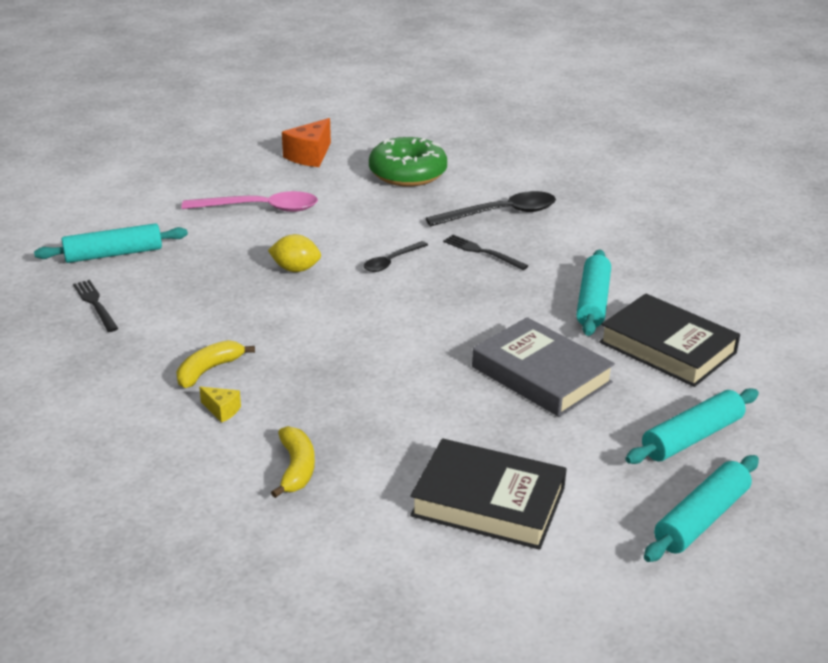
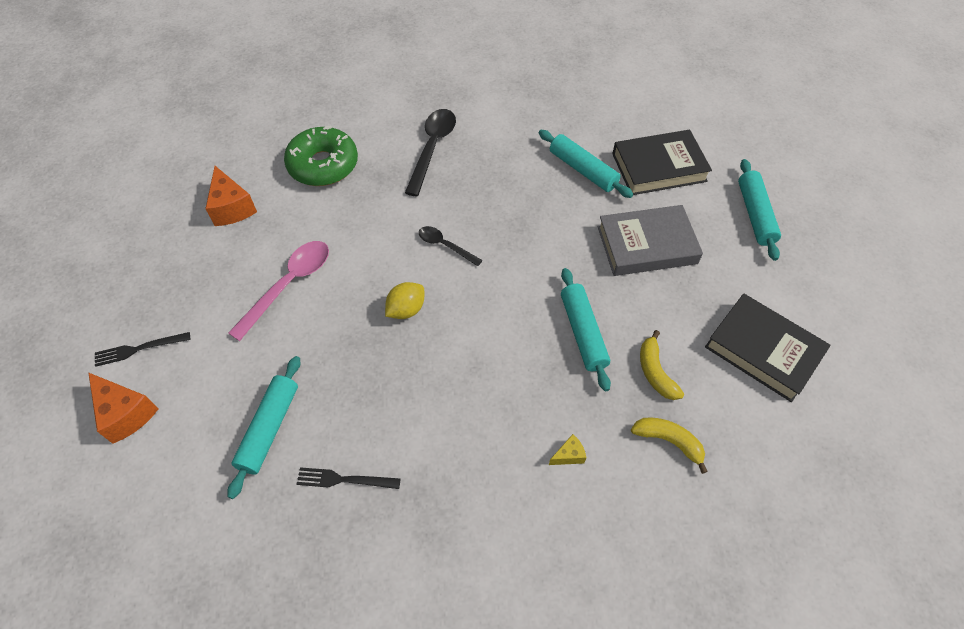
camera: 55 degrees left, 25 degrees up
yellow banana [176,340,255,388] -> yellow banana moved to [640,330,684,400]
black spoon [364,241,428,272] -> black spoon turned 135 degrees clockwise [419,226,483,266]
black book [410,438,567,550] -> black book turned 75 degrees clockwise [705,293,831,402]
black fork [443,235,528,270] -> black fork moved to [95,332,190,367]
turquoise rolling pin [644,455,759,562] -> turquoise rolling pin moved to [561,268,611,391]
none -> orange cheese [88,372,158,444]

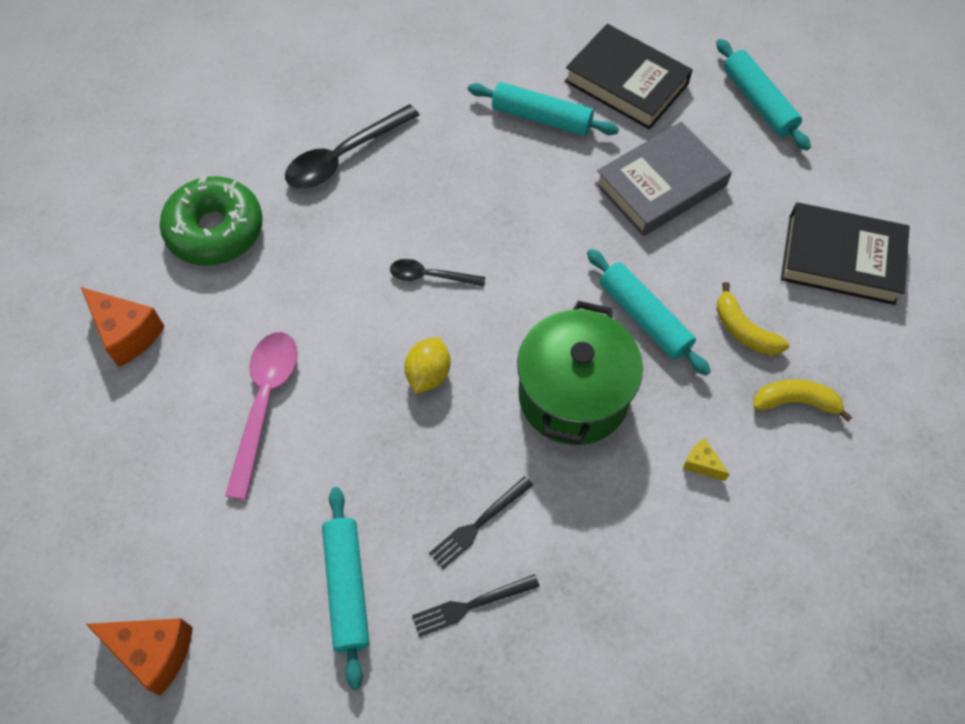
camera: 25 degrees left, 5 degrees up
black fork [95,332,190,367] -> black fork moved to [429,476,533,569]
black spoon [405,109,456,196] -> black spoon turned 120 degrees counterclockwise [285,104,420,188]
yellow cheese [549,434,587,465] -> yellow cheese turned 90 degrees counterclockwise [683,438,730,481]
black book [612,130,712,195] -> black book turned 75 degrees clockwise [564,24,693,129]
none -> green pot [517,301,643,445]

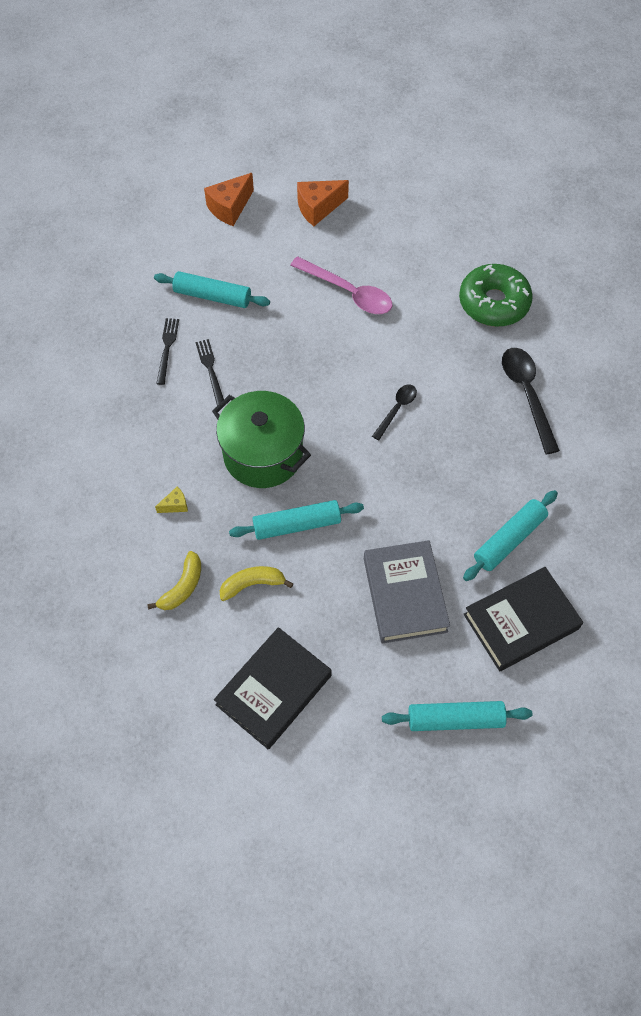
camera: 115 degrees right, 0 degrees up
orange cheese [81,287,165,367] -> orange cheese moved to [297,180,349,226]
yellow lemon [404,337,450,394] -> none

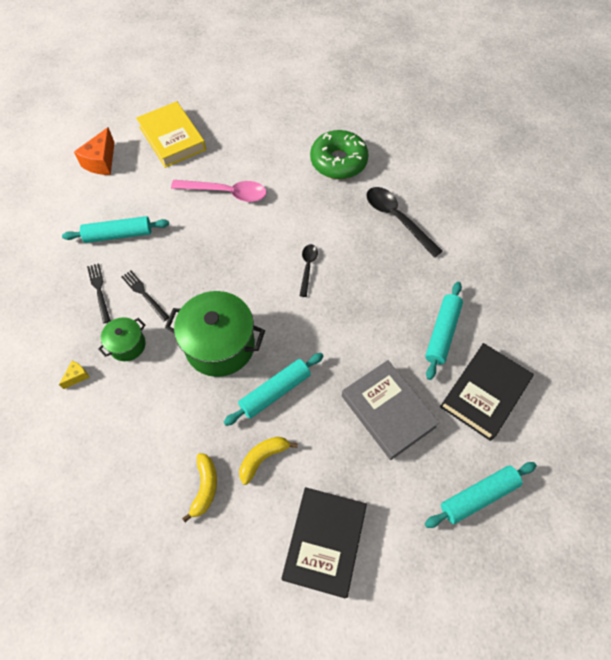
camera: 25 degrees left, 0 degrees up
yellow cheese [155,486,188,513] -> yellow cheese moved to [59,361,90,389]
orange cheese [297,180,349,226] -> yellow book [136,101,206,168]
none -> green pot [99,317,146,361]

